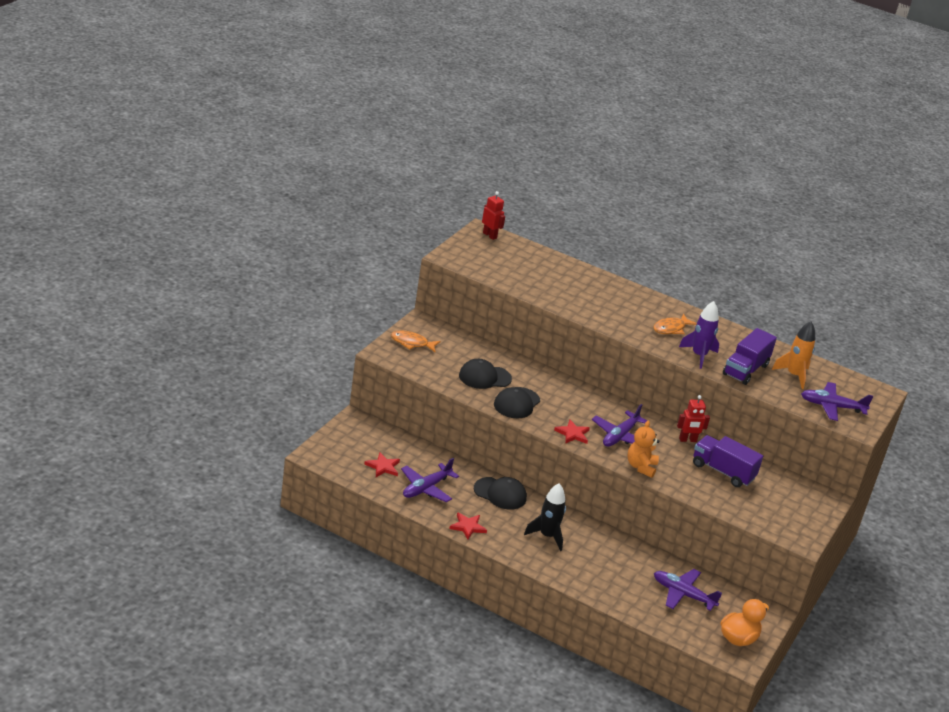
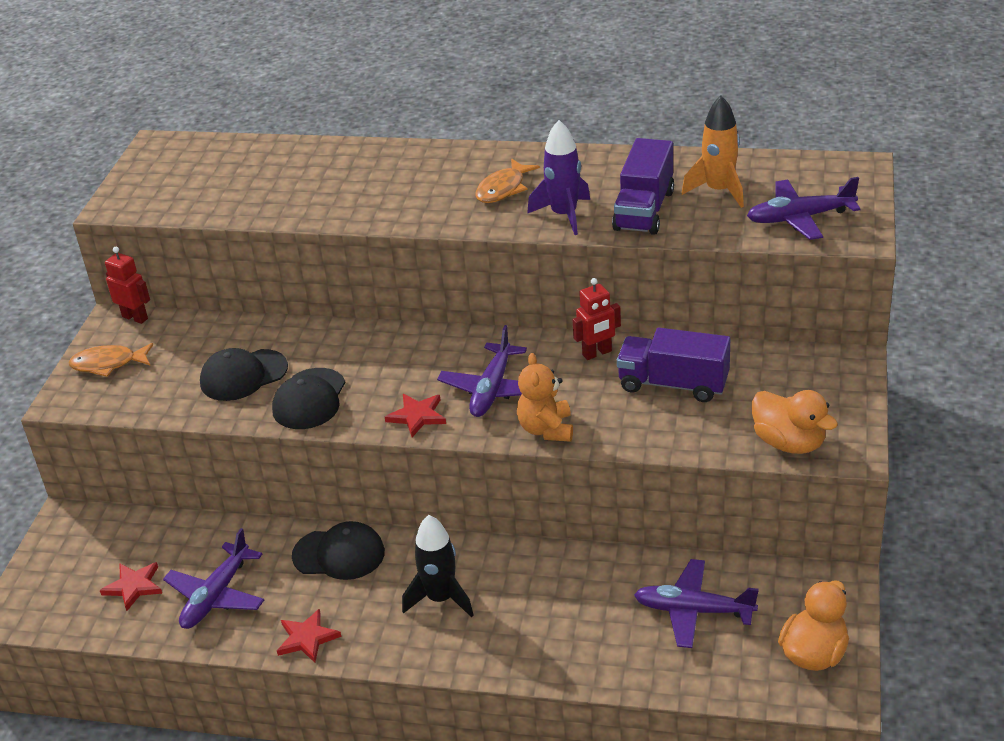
camera: 10 degrees left, 5 degrees up
red robot [482,191,505,240] -> red robot moved to [105,247,150,324]
none -> orange duck [752,390,838,454]

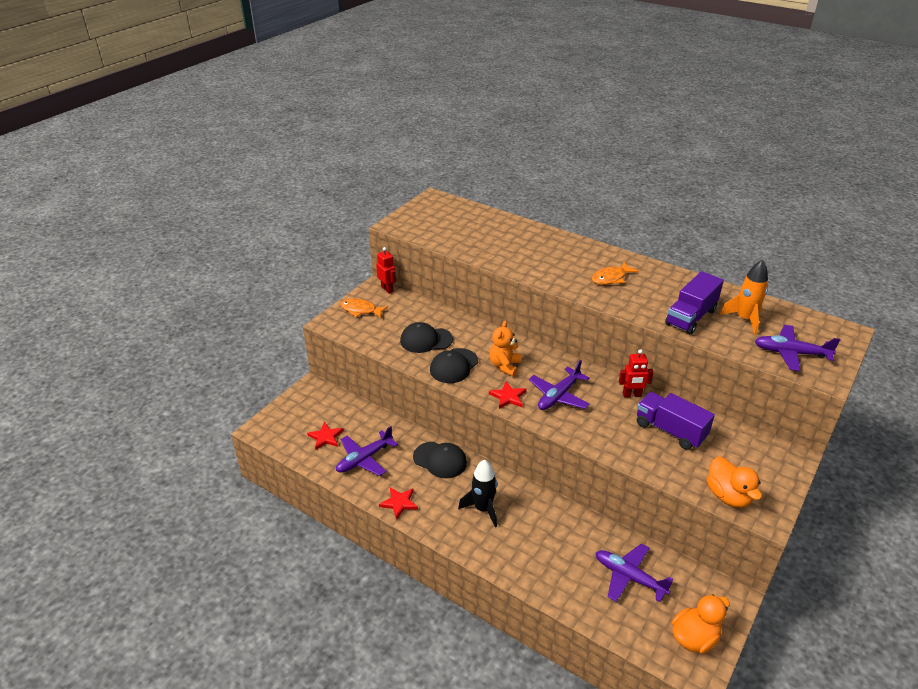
camera: 20 degrees right, 0 degrees up
orange teddy bear [517,353,573,442] -> orange teddy bear moved to [489,321,522,377]
purple rocket [527,120,590,235] -> none

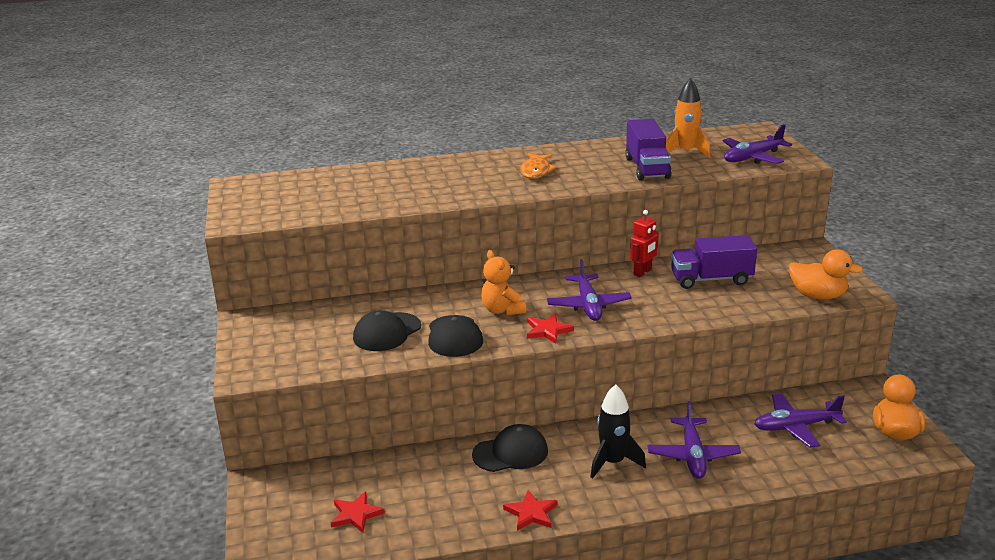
camera: 45 degrees left, 10 degrees down
purple plane [336,426,398,476] -> purple plane moved to [647,401,741,479]
orange fish [340,299,388,318] -> none
red robot [376,247,396,294] -> none

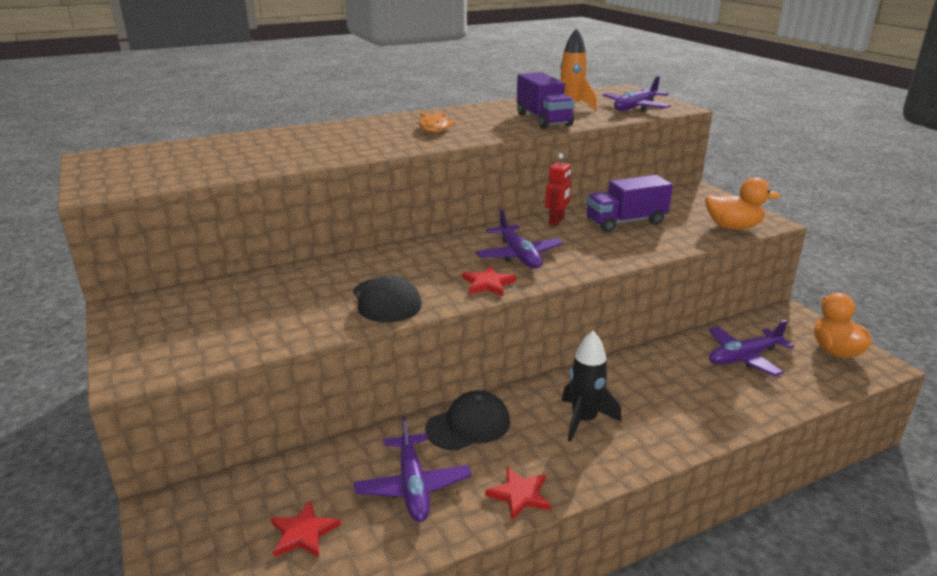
camera: 15 degrees left, 0 degrees up
black cap [353,310,421,351] -> none
orange teddy bear [481,250,526,316] -> none
purple plane [647,401,741,479] -> purple plane moved to [354,416,472,522]

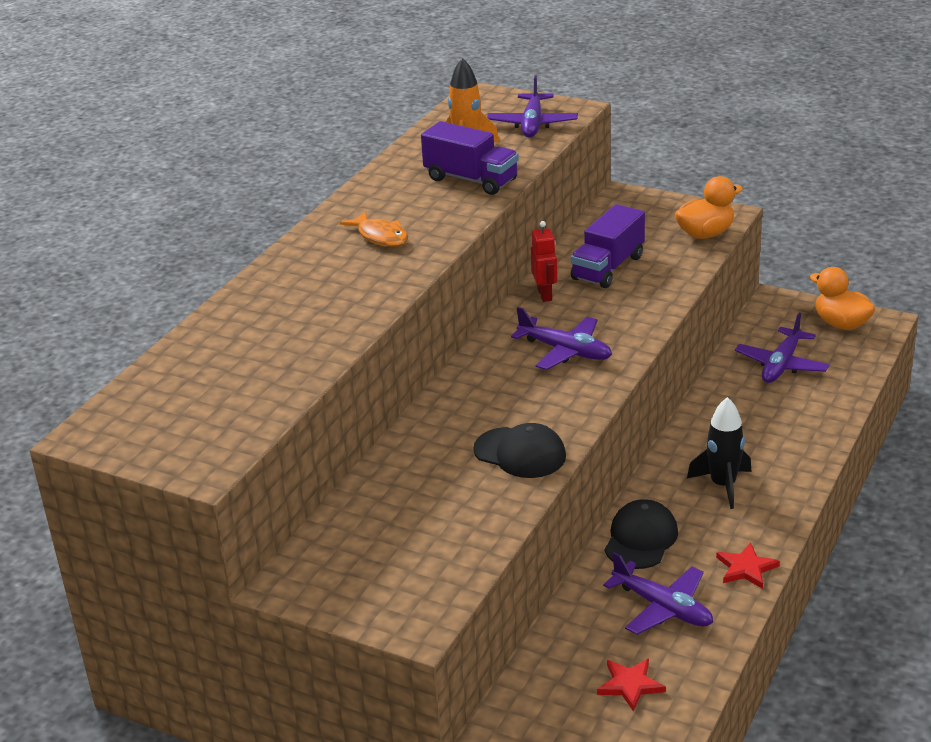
camera: 35 degrees left, 5 degrees up
red star [462,266,516,296] -> none

